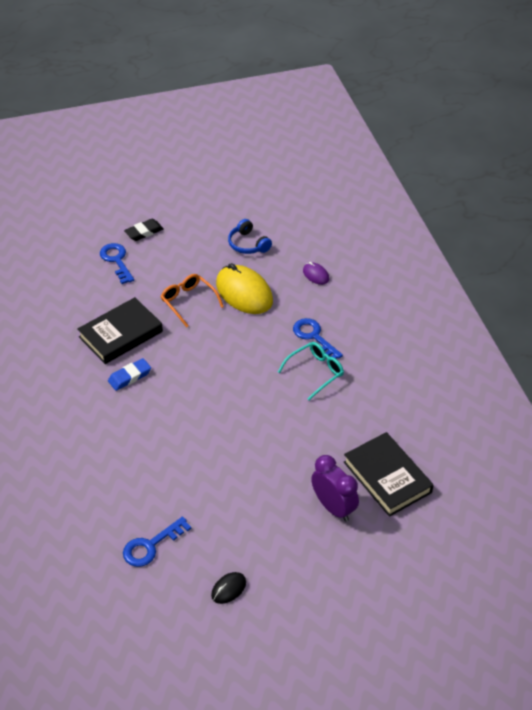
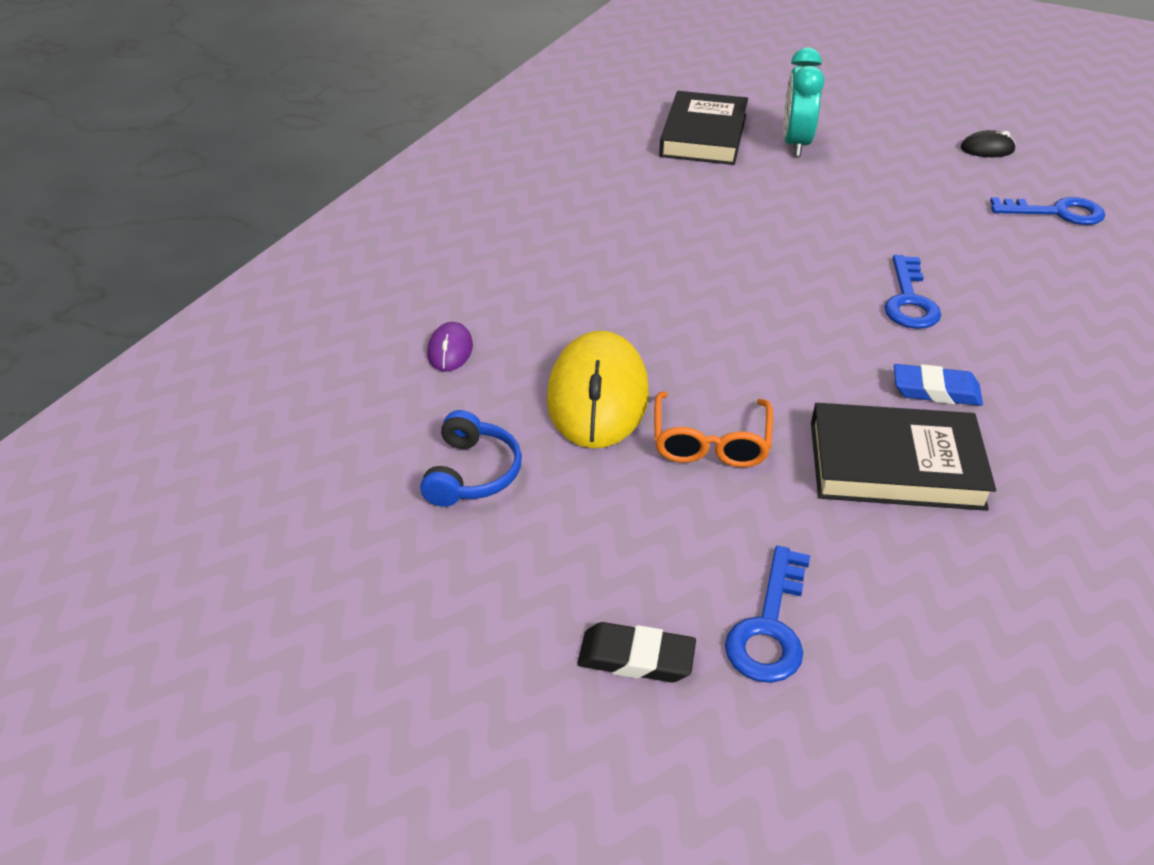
camera: 135 degrees left, 5 degrees down
turquoise glasses [278,342,344,400] -> none
blue key [293,318,343,359] -> blue key moved to [884,255,941,329]
purple clock [311,455,359,521] -> turquoise clock [783,47,824,157]

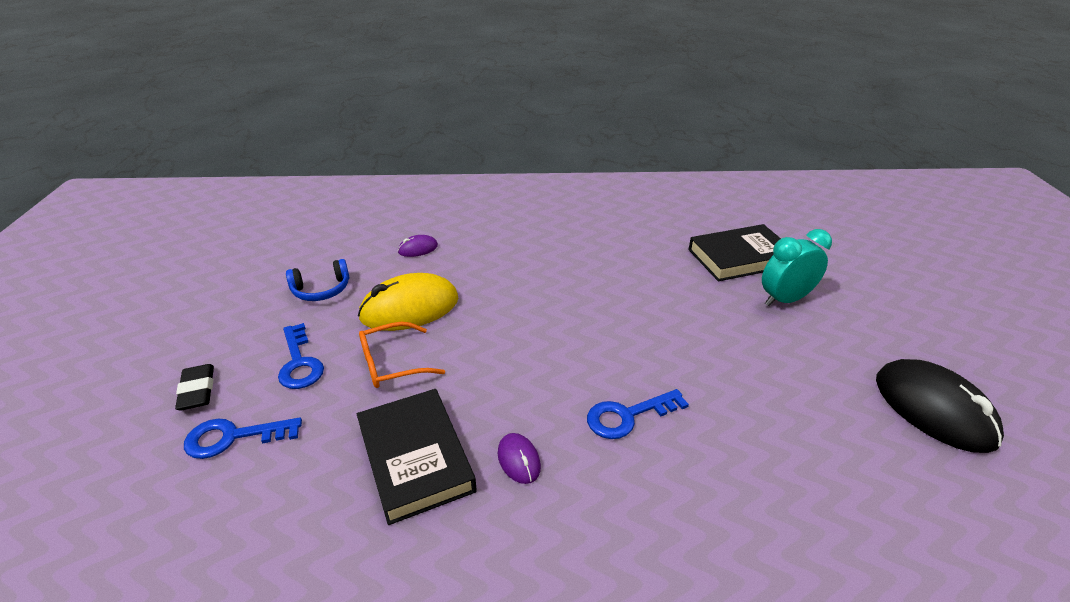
camera: 60 degrees right, 5 degrees down
blue eraser [894,364,983,406] -> purple mouse [498,433,541,484]
black mouse [961,130,1016,157] -> black mouse [876,359,1004,453], size x2.16
blue key [990,197,1105,225] -> blue key moved to [278,323,324,389]

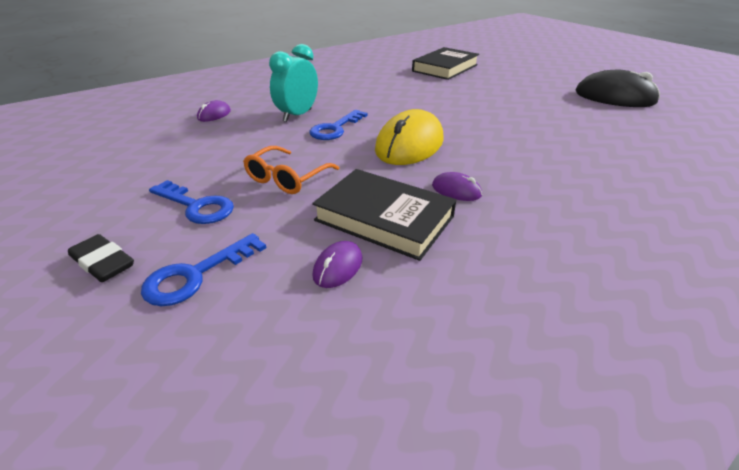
camera: 35 degrees left, 0 degrees up
blue headphones [286,259,350,301] -> none
yellow mouse [358,273,458,331] -> yellow mouse moved to [375,109,444,165]
blue key [587,389,689,439] -> blue key moved to [309,110,368,140]
turquoise clock [762,229,832,306] -> turquoise clock moved to [269,44,318,122]
none -> purple mouse [312,241,362,288]

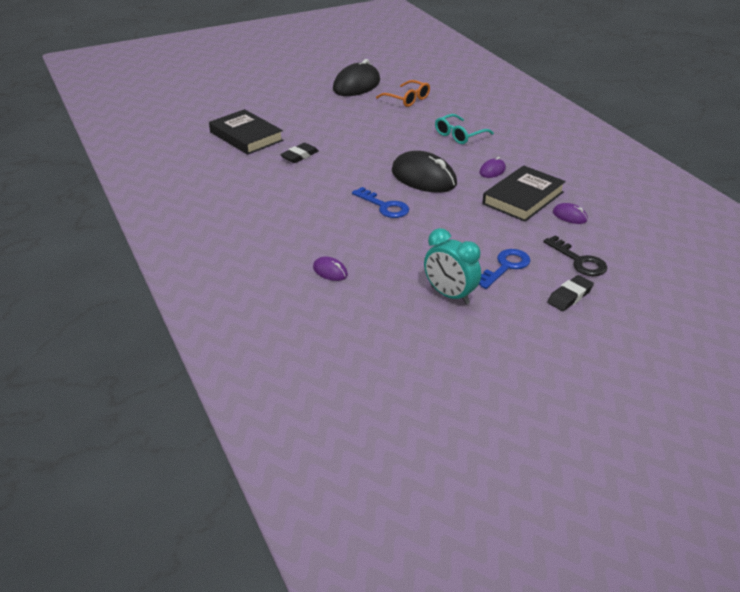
camera: 80 degrees left, 0 degrees up
blue key [141,233,266,306] -> black key [543,235,607,276]
orange glasses [243,146,340,194] -> orange glasses moved to [376,80,430,107]
turquoise clock [269,44,318,122] -> turquoise clock moved to [424,228,481,304]
yellow mouse [375,109,444,165] -> black mouse [392,151,457,193]
none -> black eraser [280,143,318,163]
none -> turquoise glasses [435,114,494,144]

